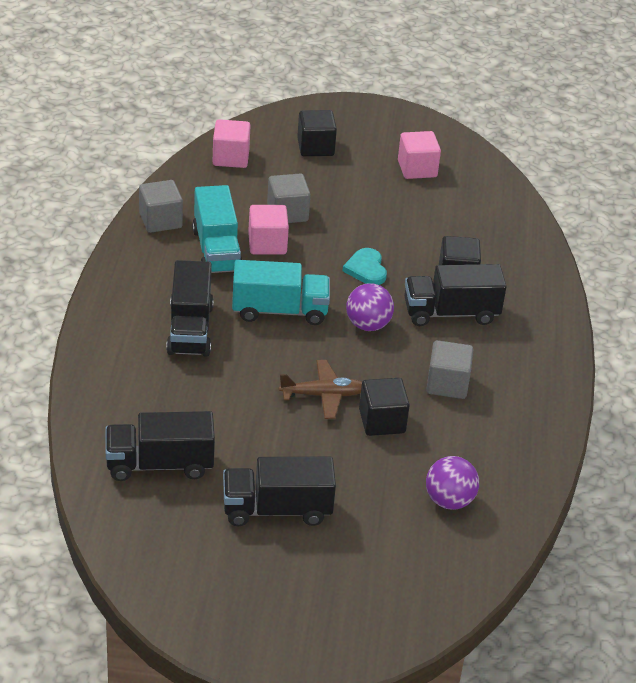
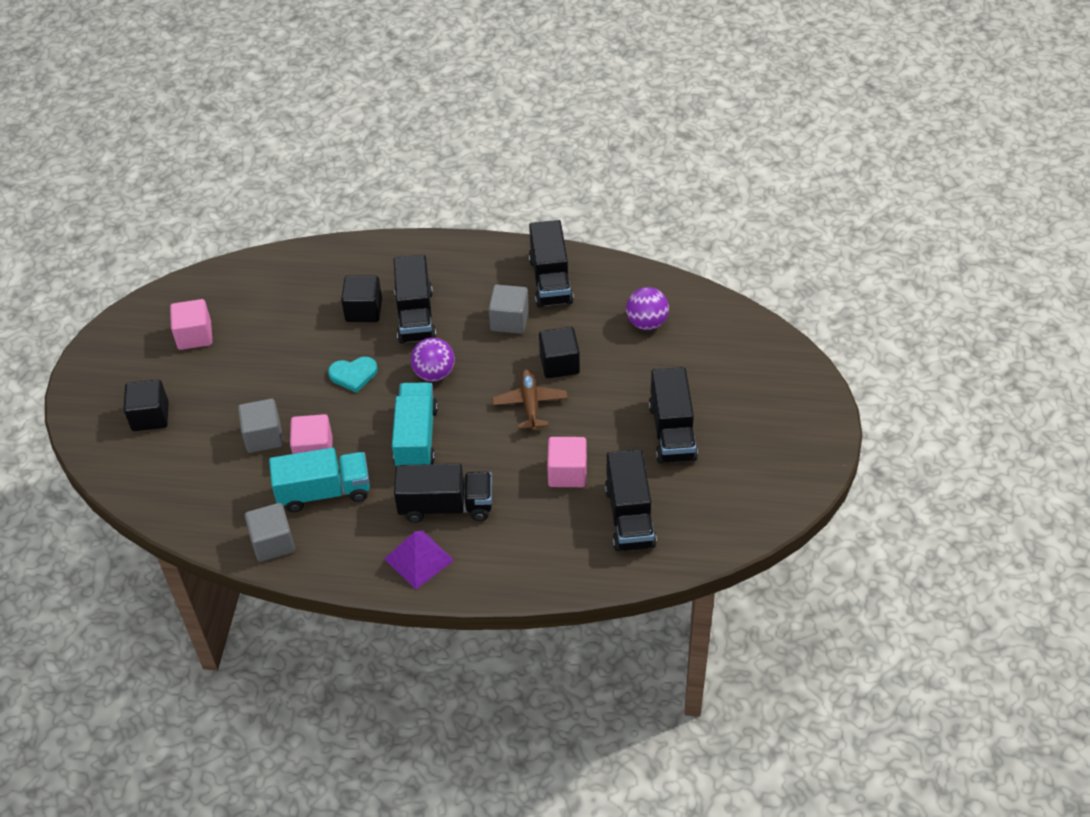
camera: 85 degrees left, 10 degrees up
pink cube [213,119,251,168] -> pink cube moved to [547,437,587,487]
none -> purple pyramid [384,530,454,590]
none -> black truck [529,220,574,307]

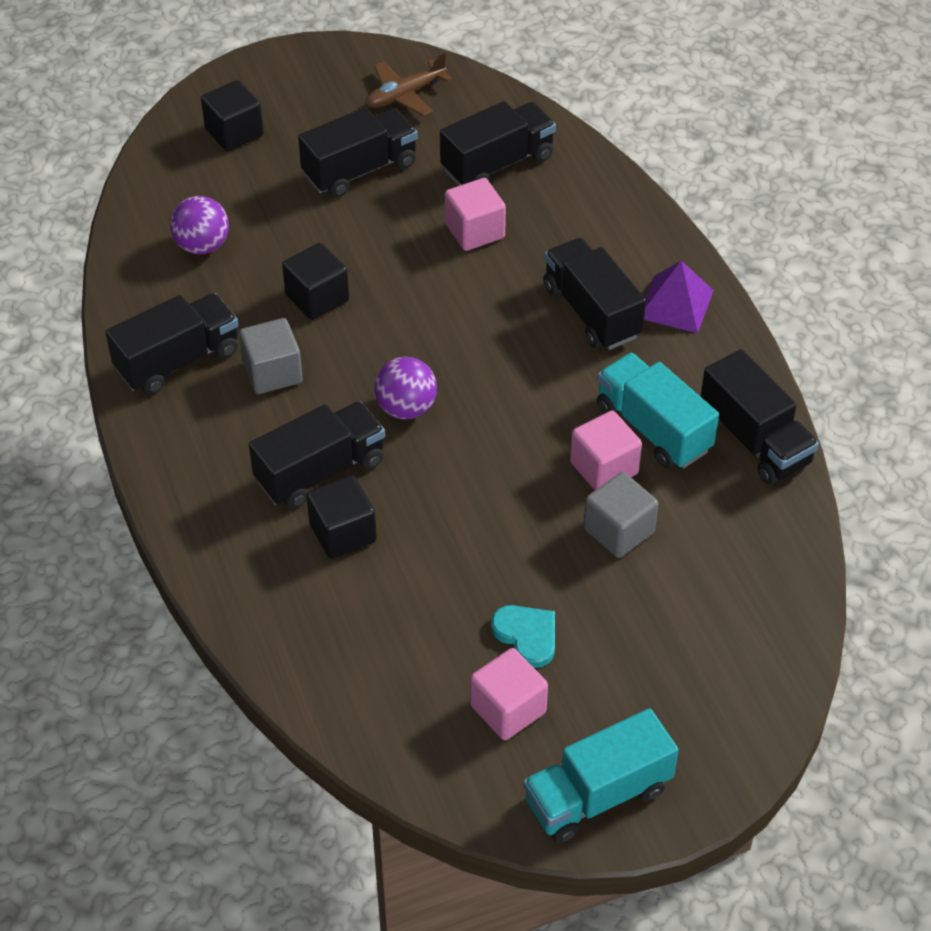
camera: 120 degrees left, 0 degrees up
black cube [123,380,169,431] -> black cube moved to [201,80,264,151]
grey cube [245,503,295,562] -> black truck [701,349,819,485]
turquoise heart [328,357,378,393] -> turquoise heart moved to [491,605,555,668]
turquoise truck [392,382,438,466] -> turquoise truck moved to [523,708,678,843]
brown plane [492,369,568,431] -> brown plane moved to [365,52,453,117]

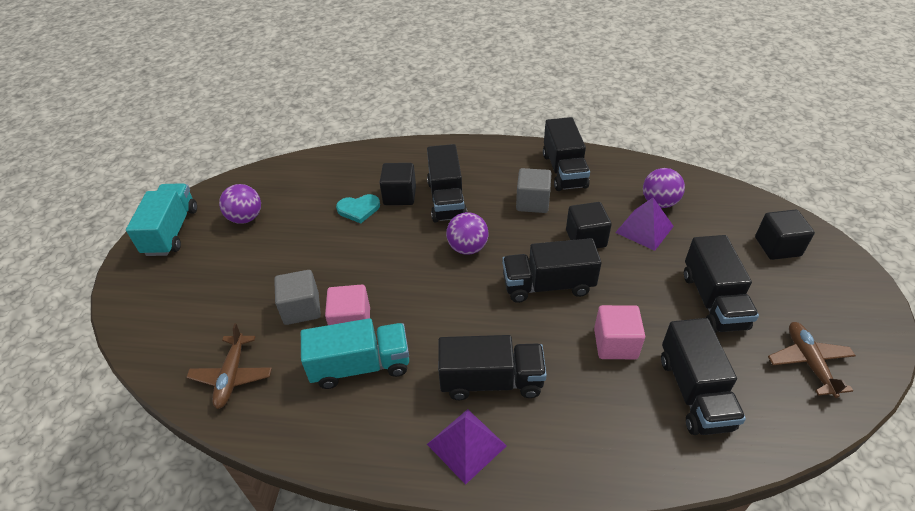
camera: 120 degrees right, 5 degrees down
pink cube [470,648,548,740] -> purple ball [219,184,261,224]
turquoise heart [491,605,555,668] -> turquoise heart moved to [336,194,380,224]
black truck [701,349,819,485] -> black truck moved to [502,238,602,303]
none -> brown plane [186,323,272,409]
none -> purple pyramid [615,198,674,251]

